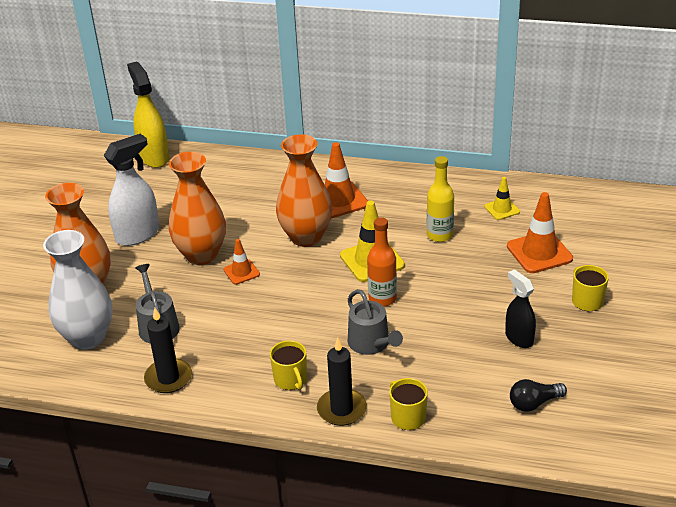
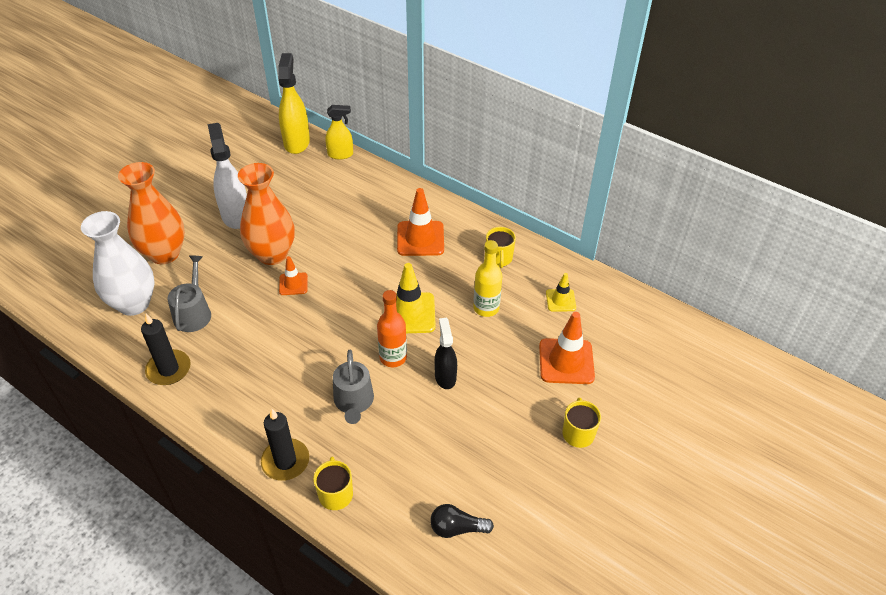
camera: 20 degrees right, 10 degrees up
white spray bottle [104,133,159,246] -> white spray bottle turned 90 degrees counterclockwise [208,123,247,229]
yellow mug [270,340,307,390] -> yellow mug moved to [486,227,516,268]
orange vase [276,134,332,247] -> none
black spray bottle [505,269,536,348] -> black spray bottle moved to [434,318,457,389]
none -> yellow spray bottle [325,105,353,160]

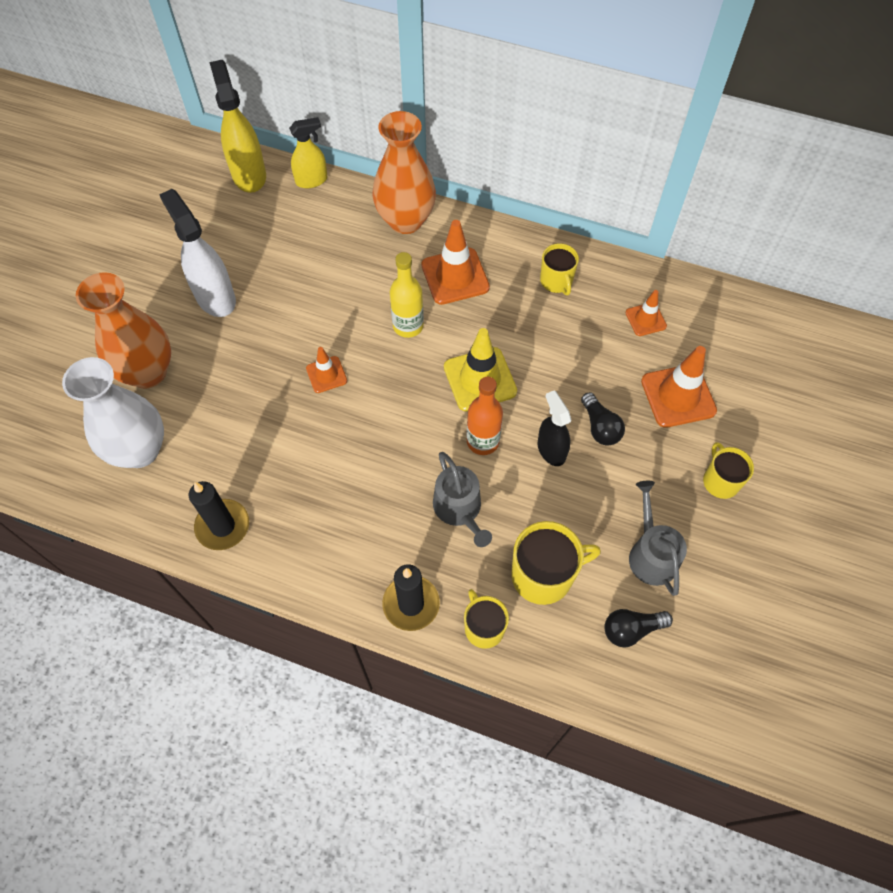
camera: 15 degrees left, 15 degrees up
grey watering can [167,255,211,332] -> grey watering can moved to [629,481,687,596]
orange vase [238,163,295,265] -> orange vase moved to [372,111,436,234]
yellow bottle [473,240,502,317] -> yellow bottle moved to [390,252,424,338]
yellow traffic cone [546,273,576,312] -> orange traffic cone [626,290,667,336]
none -> yellow mug [511,521,601,605]
none -> black light bulb [581,392,625,446]

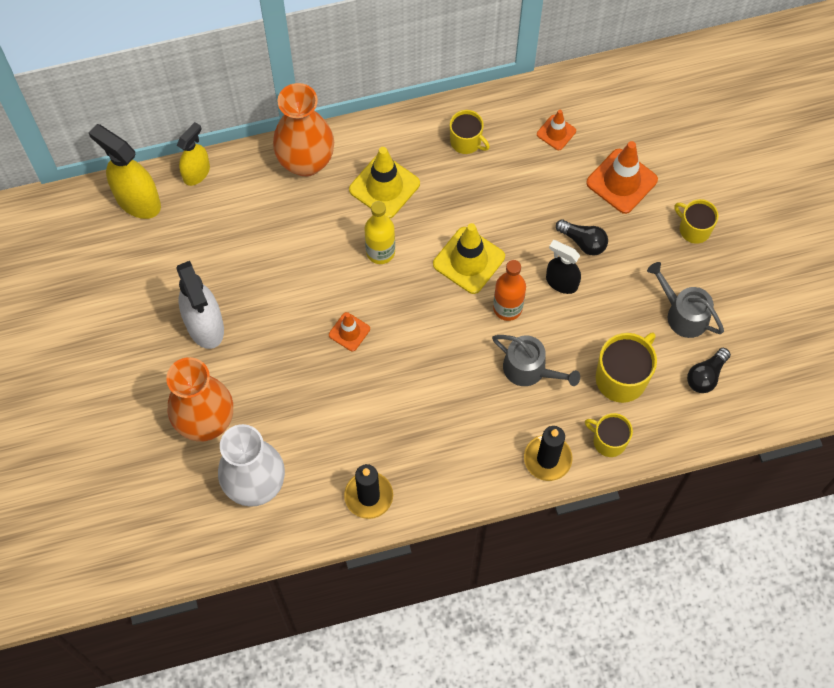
camera: 35 degrees left, 5 degrees up
white spray bottle [159,189,236,317] -> white spray bottle turned 135 degrees counterclockwise [176,261,224,349]
orange traffic cone [421,220,490,305] -> yellow traffic cone [349,147,420,219]

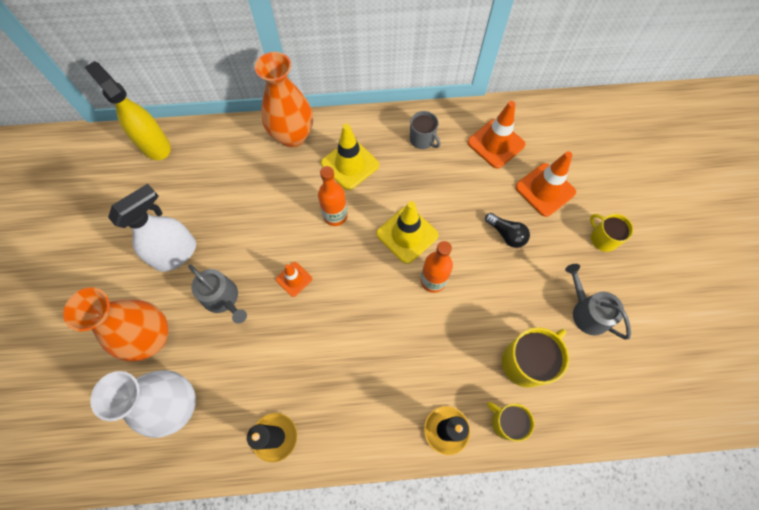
camera: 10 degrees right, 0 degrees up
white spray bottle [176,261,224,349] -> white spray bottle turned 120 degrees counterclockwise [108,184,196,272]
yellow spray bottle [177,122,210,186] -> none
yellow bottle [364,201,395,264] -> orange bottle [318,166,348,226]
yellow mug [450,110,490,154] -> grey mug [410,111,440,149]
grey watering can [492,335,580,386] -> grey watering can moved to [188,265,247,324]
orange traffic cone [537,110,576,150] -> orange traffic cone [467,101,525,169], size x1.77
black spray bottle [546,240,581,294] -> none
black light bulb [687,348,731,393] -> none

